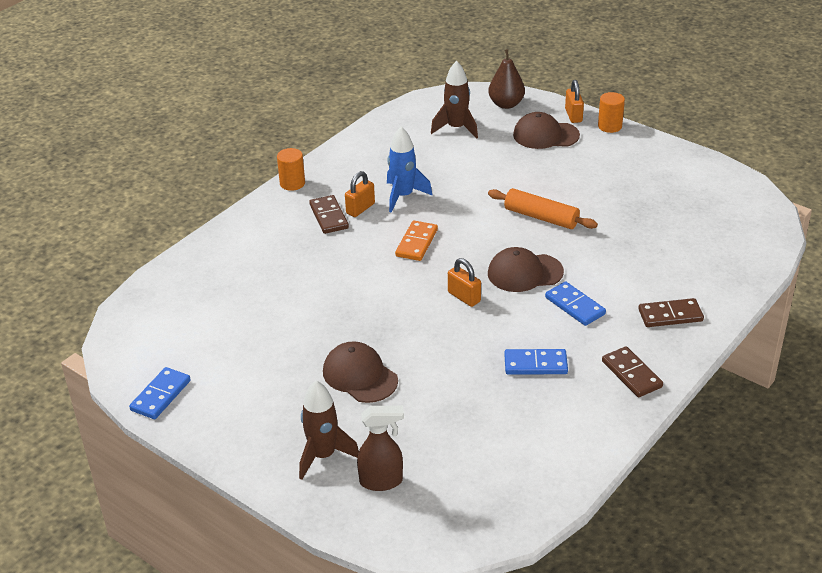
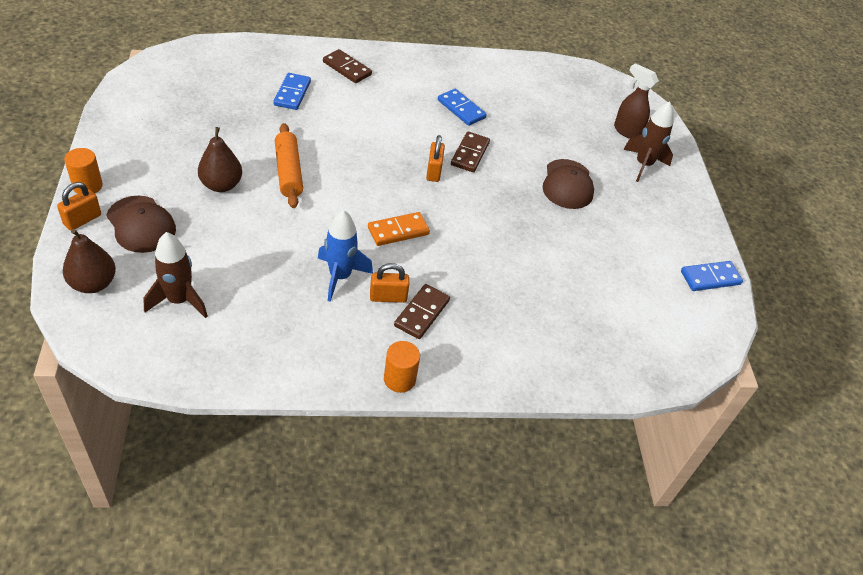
camera: 140 degrees left, 10 degrees up
brown cap [488,247,564,292] -> none
blue domino [545,281,606,326] -> blue domino moved to [274,73,311,110]
brown domino [602,346,663,397] -> brown domino moved to [451,132,490,172]
none -> brown pear [198,127,242,192]

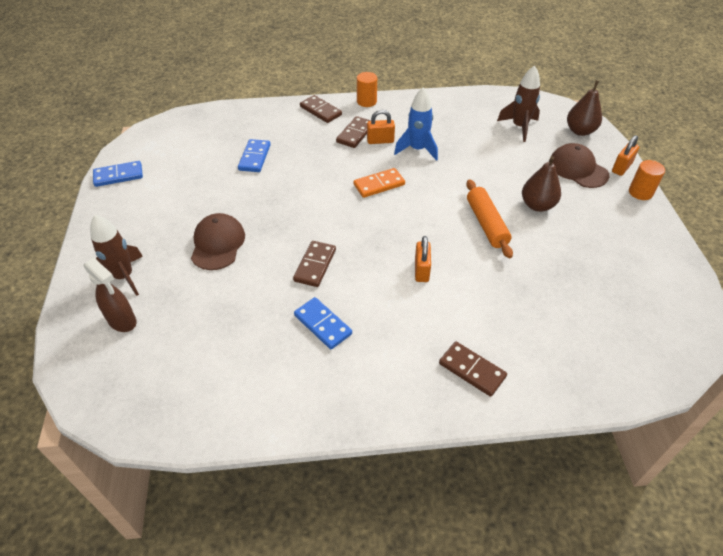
camera: 175 degrees left, 0 degrees up
blue domino [274,73,311,110] -> blue domino moved to [238,139,271,172]
orange padlock [426,135,445,182] -> orange padlock moved to [415,236,431,282]
none -> brown domino [300,95,342,123]

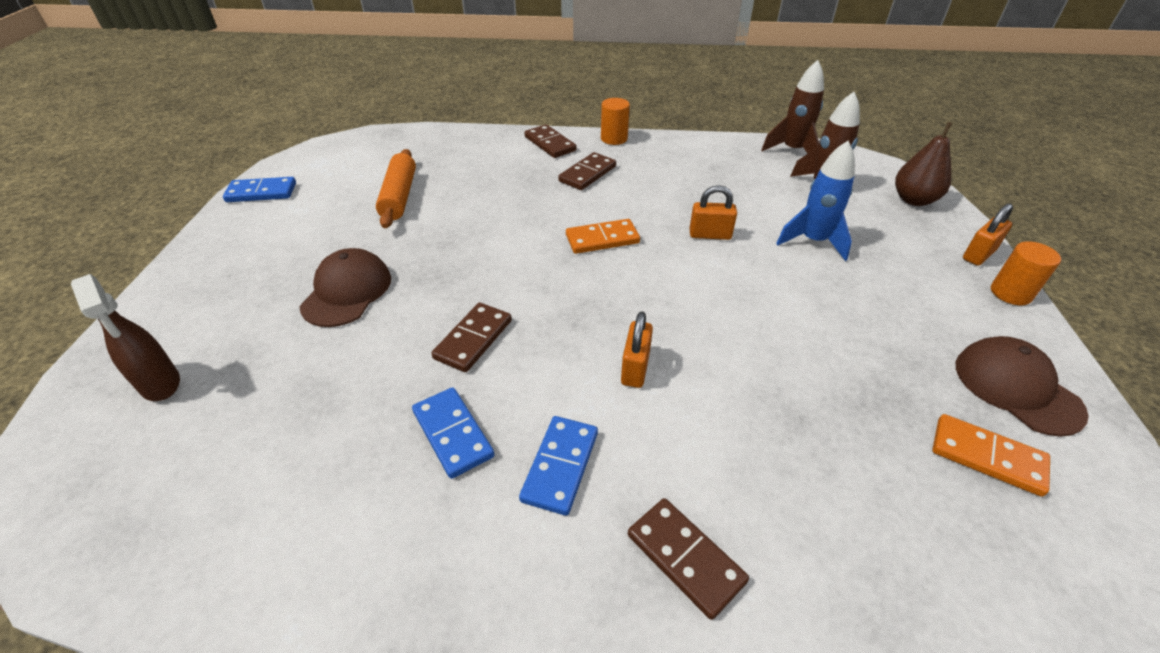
camera: 10 degrees right, 5 degrees down
brown rocket [90,215,143,296] -> brown rocket moved to [761,60,824,154]
blue domino [238,139,271,172] -> blue domino moved to [519,416,598,516]
orange padlock [367,110,395,144] -> orange padlock moved to [690,185,737,240]
blue rocket [394,88,438,161] -> blue rocket moved to [776,141,855,261]
orange rolling pin [466,179,513,259] -> orange rolling pin moved to [376,149,416,228]
brown pear [522,156,561,212] -> none
brown cap [549,143,609,188] -> brown cap moved to [956,336,1089,437]
none -> orange domino [932,414,1050,497]

